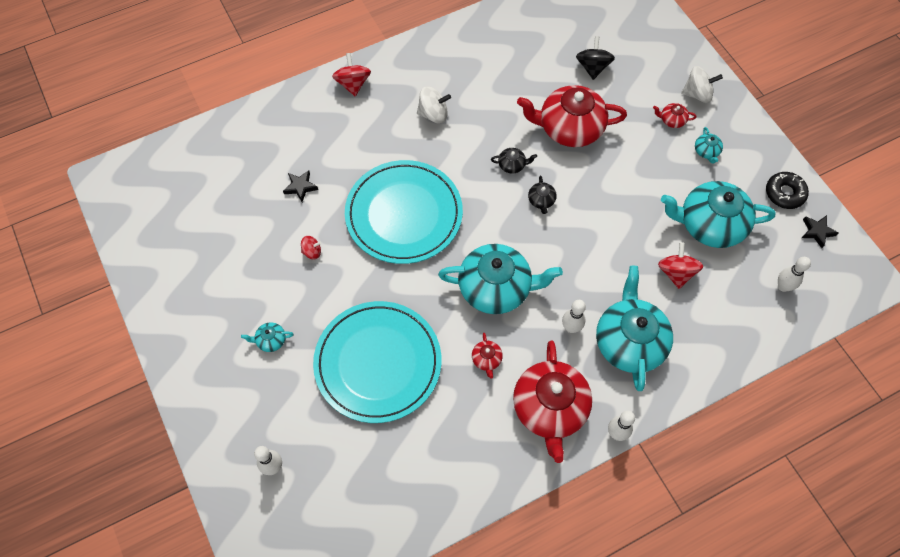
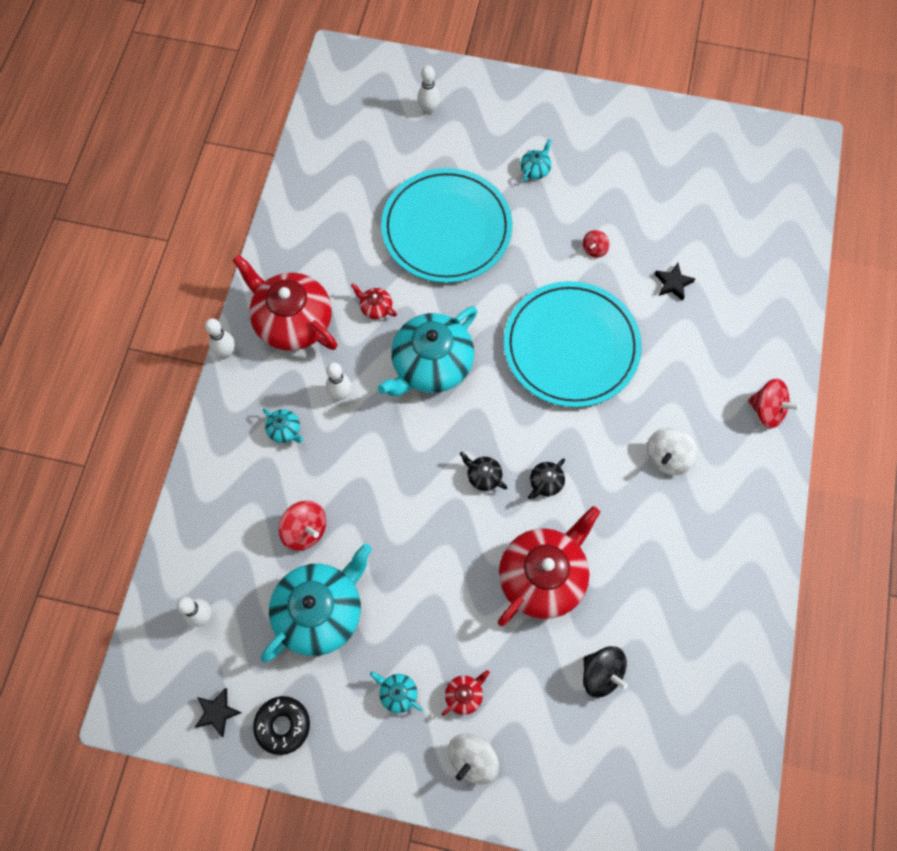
camera: 130 degrees right, 5 degrees up
turquoise teapot [596,266,673,391] -> turquoise teapot [263,408,304,443], size x0.41

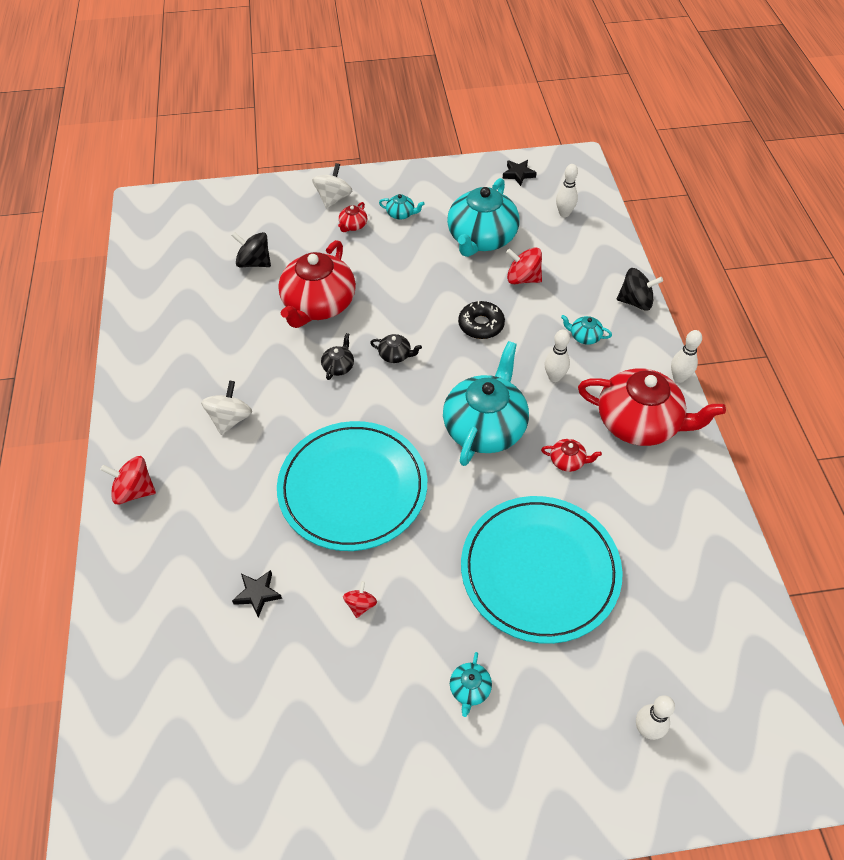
camera: 160 degrees right, 15 degrees down
black donut [253,696,310,755] -> black donut moved to [458,301,505,339]
none -> black spinning top [617,268,663,311]

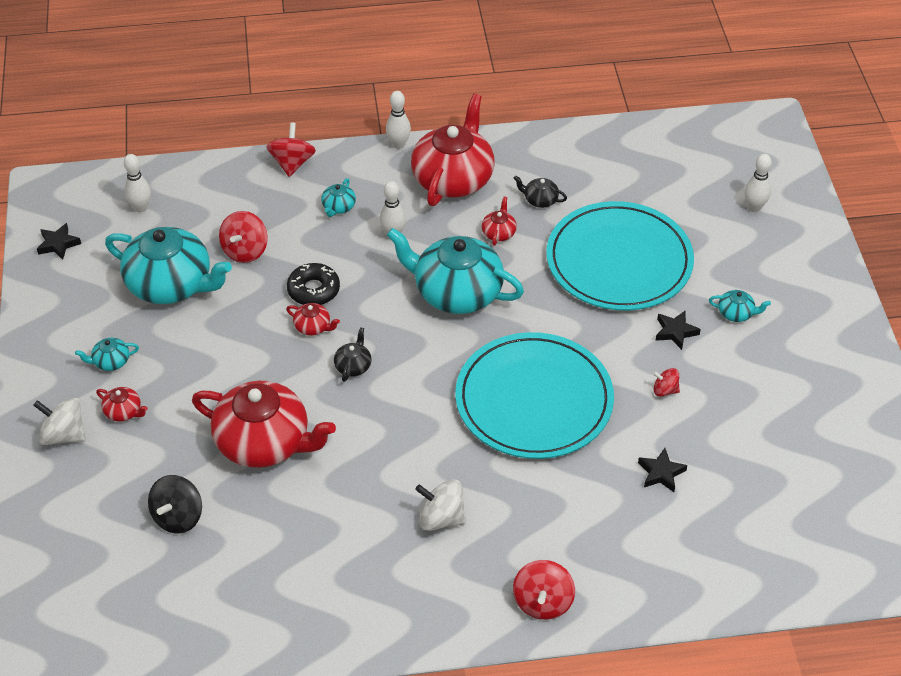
camera: 90 degrees left, 5 degrees down
black teapot [321,333,354,380] -> black teapot moved to [514,175,567,208]
turquoise teapot [379,194,425,220] -> turquoise teapot turned 120 degrees counterclockwise [75,338,139,371]
black spinning top [617,268,663,311] -> red spinning top [266,123,316,177]
none -> red teapot [286,303,340,336]
none -> black star [655,311,701,350]

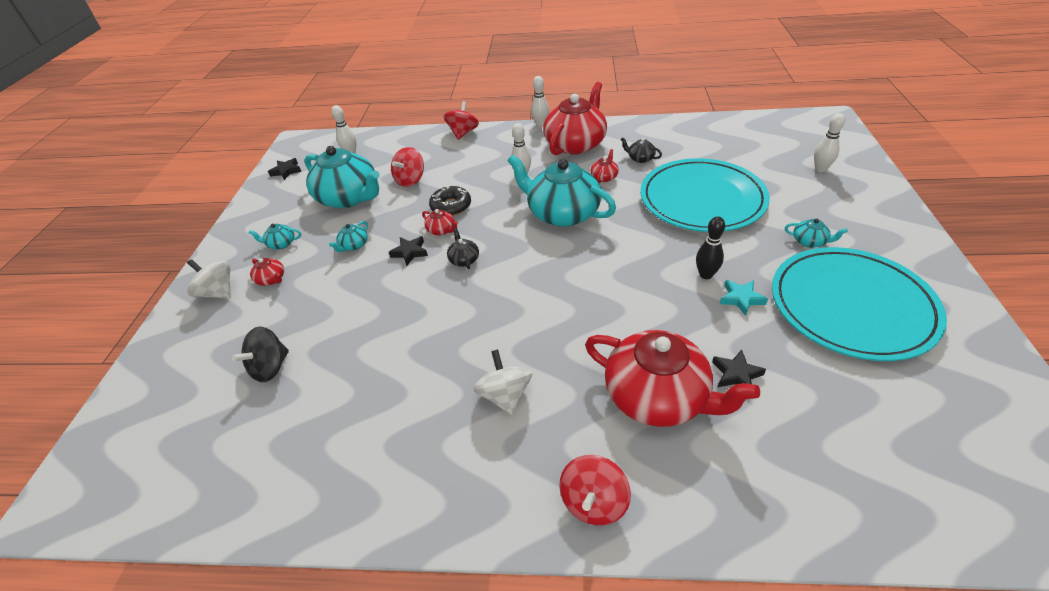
camera: 15 degrees right, 5 degrees down
red teapot [192,381,336,468] -> red teapot moved to [585,330,760,427]
turquoise teapot [321,178,356,217] -> turquoise teapot moved to [329,221,368,252]
black teapot [334,327,371,382] -> black teapot turned 45 degrees counterclockwise [447,228,479,269]
white spinning top [415,480,466,531] -> white spinning top turned 45 degrees clockwise [473,349,532,415]
turquoise plate [455,332,614,459] -> turquoise plate moved to [772,247,947,361]
red spinning top [653,368,680,397] -> turquoise star [720,280,768,316]
black star [655,311,701,350] -> black star moved to [389,236,428,266]
none -> black bowling pin [696,216,725,279]

